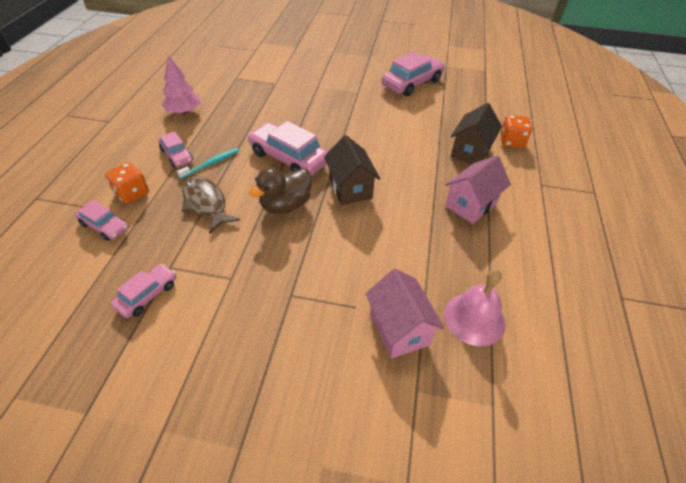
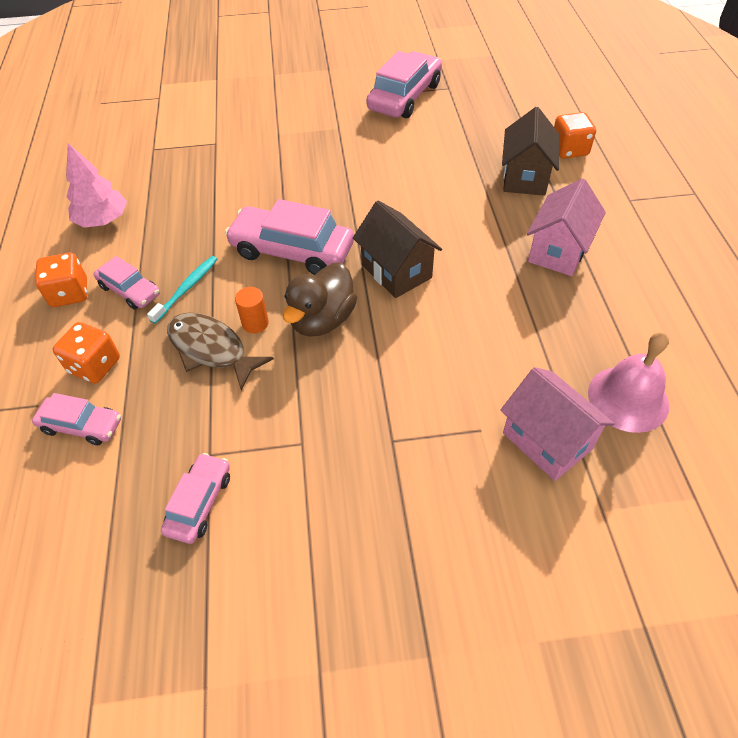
camera: 15 degrees left, 5 degrees up
none -> orange dice [35,253,87,307]
none -> orange cylinder [235,287,269,333]

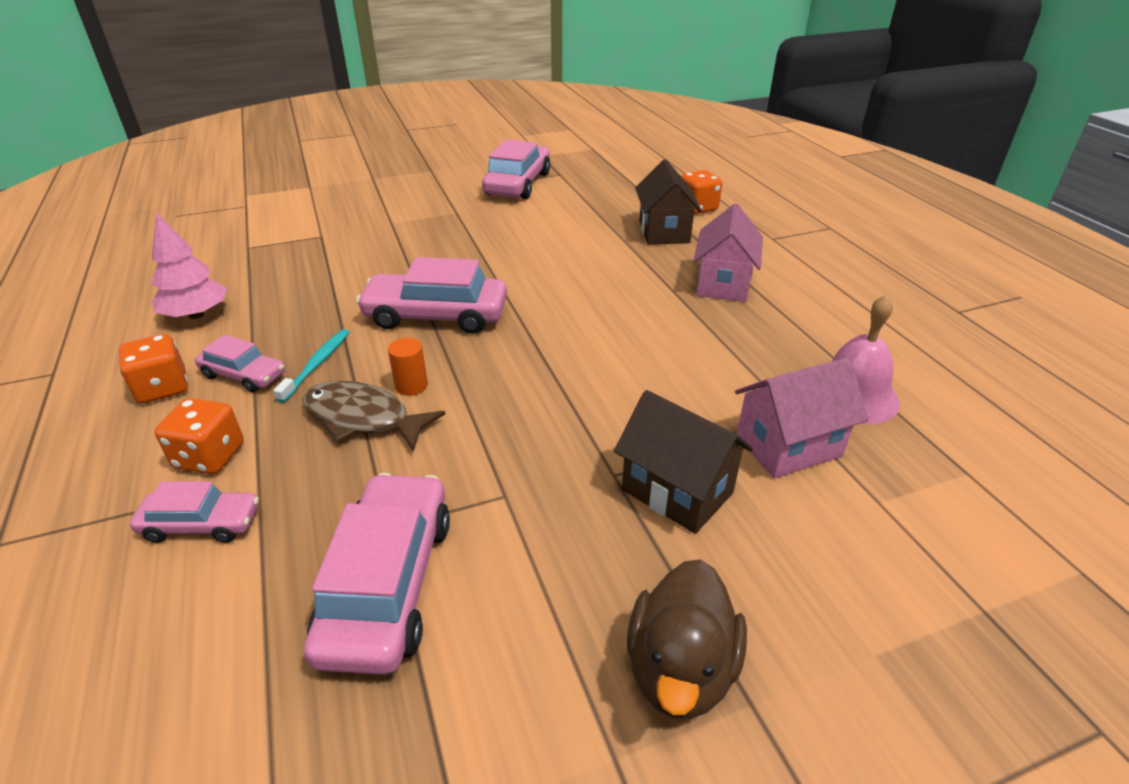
camera: 15 degrees left, 15 degrees down
pink car [161,453,230,544] -> pink car [304,473,450,675], size x1.78
brown duck [283,262,357,337] -> brown duck moved to [627,559,747,719]
brown house [353,200,442,298] -> brown house moved to [614,390,753,534]
pink house [500,367,615,481] -> pink house turned 60 degrees counterclockwise [735,357,868,478]

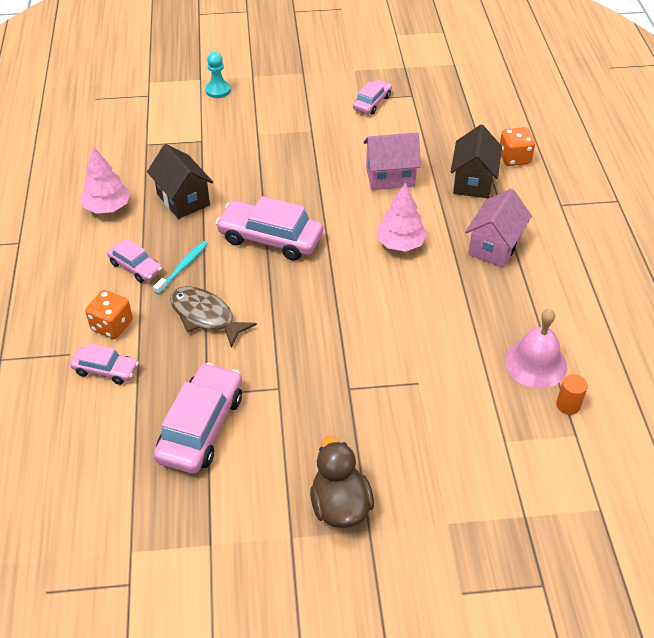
camera: 15 degrees right, 10 degrees up
orange dice [119,334,188,403] -> none
orange cylinder [388,338,428,396] -> orange cylinder moved to [556,374,588,415]
pink car [482,139,551,199] -> pink car [353,80,392,114], size x0.56
brown house [614,390,753,534] -> brown house moved to [147,144,213,219]
brown duck [627,559,747,719] -> brown duck turned 135 degrees clockwise [310,436,374,528]
pink house [735,357,868,478] -> pink house moved to [363,132,421,190]
none -> turquoise pawn [205,52,231,98]
none -> pink tree [377,183,428,252]

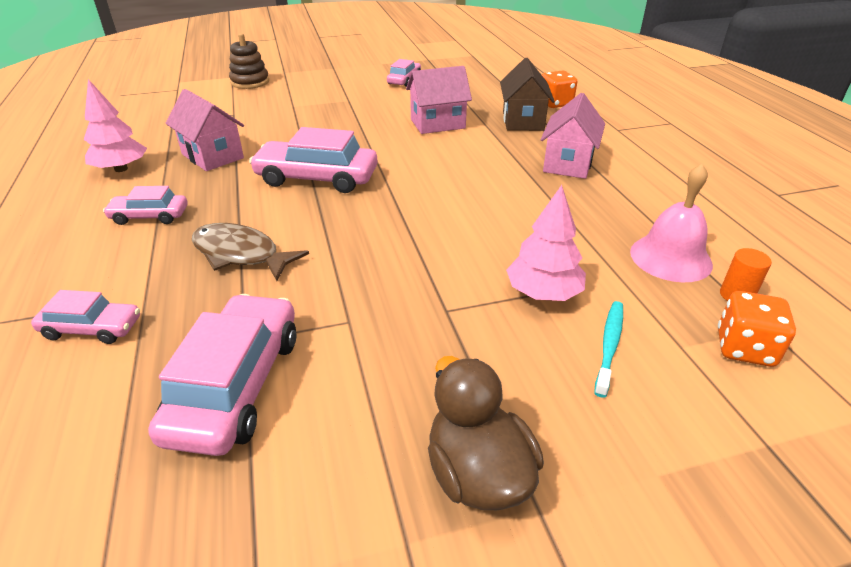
camera: 10 degrees left, 10 degrees down
orange dice [85,290,133,339] -> orange dice moved to [718,291,796,367]
pink car [107,239,162,283] -> pink car turned 150 degrees clockwise [103,186,187,225]
brown house [147,144,213,219] -> pink house [165,89,244,171]
turquoise toothbrush [153,241,208,294] -> turquoise toothbrush moved to [594,301,623,398]
turquoise pawn [205,52,231,98] -> brown stacking toy [229,33,269,89]
pink tree [377,183,428,252] -> pink tree moved to [506,185,586,301]

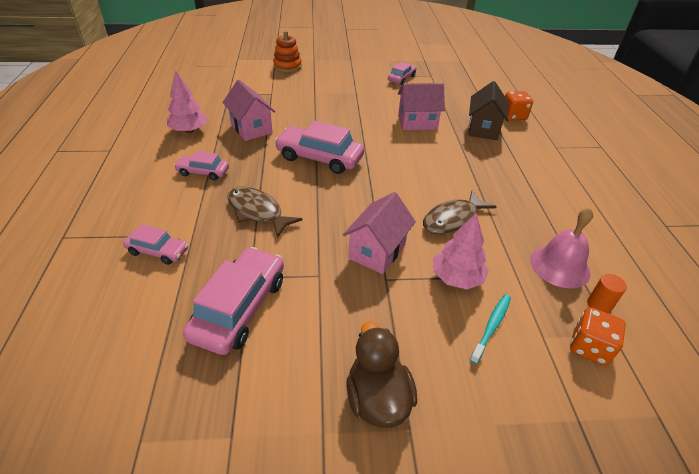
camera: 10 degrees right, 5 degrees up
brown stacking toy [229,33,269,89] -> orange stacking toy [273,31,302,72]
pink house [541,93,605,179] -> pink house moved to [343,192,416,274]
none -> brown fish [423,190,497,235]

